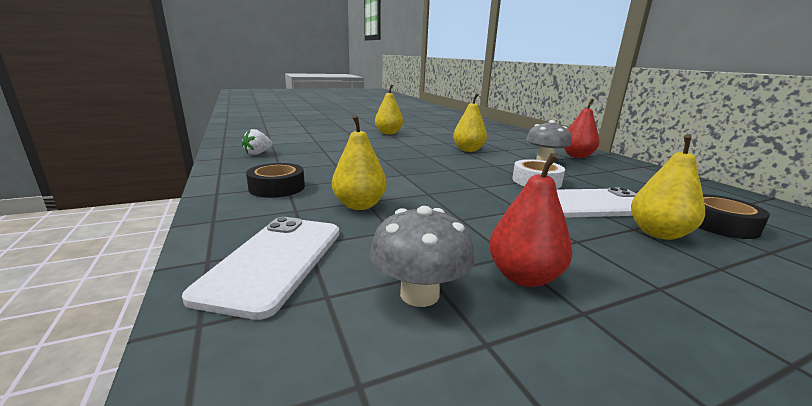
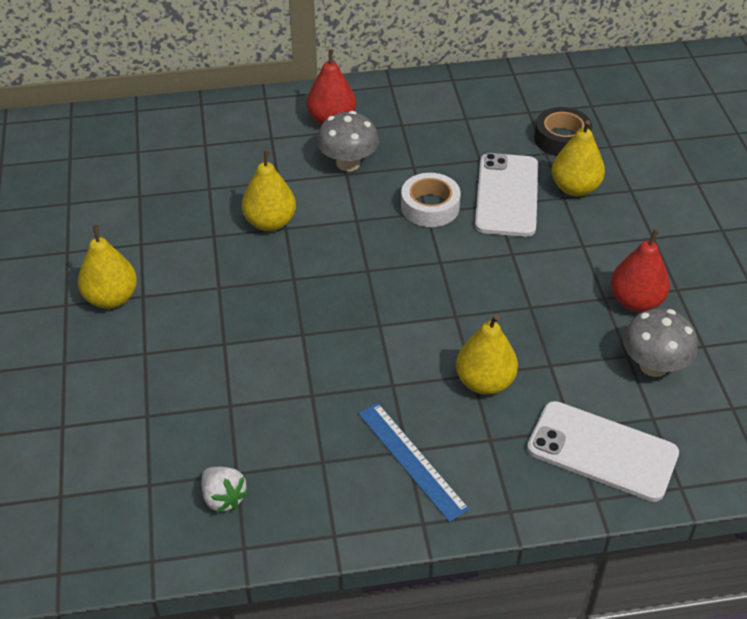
camera: 75 degrees left, 25 degrees up
black tape [246,163,305,198] -> blue ruler [358,403,470,522]

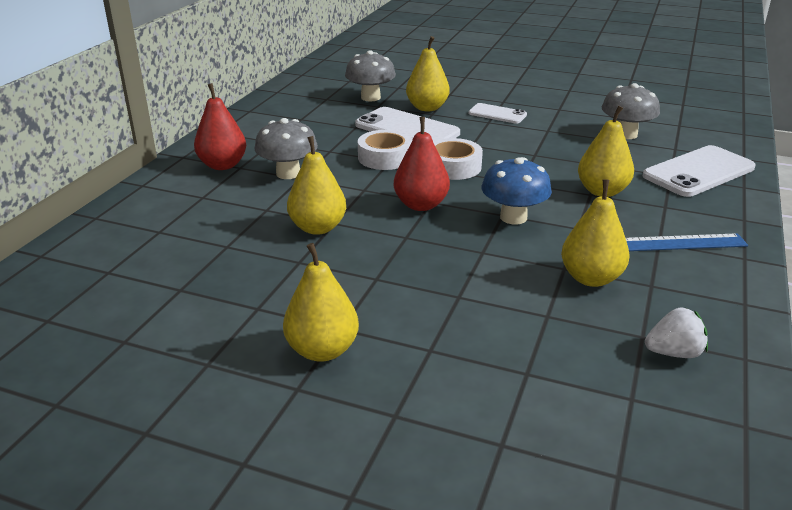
camera: 60 degrees left, 15 degrees down
black tape [534,107,592,156] -> grey mushroom [345,50,396,101]
red pear [610,229,670,312] -> red pear moved to [394,117,450,211]
none -> white tape [433,138,483,180]
none -> white phone [468,103,527,124]
none -> blue mushroom [481,157,552,225]
none -> yellow pear [561,180,629,287]

